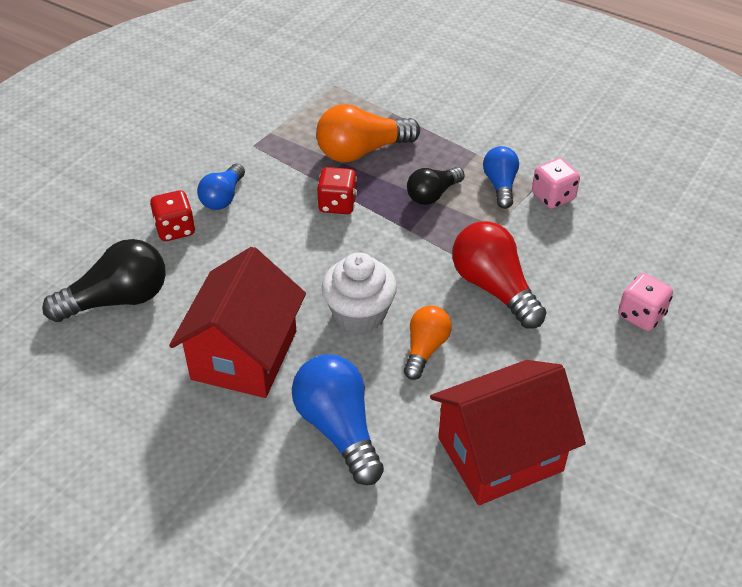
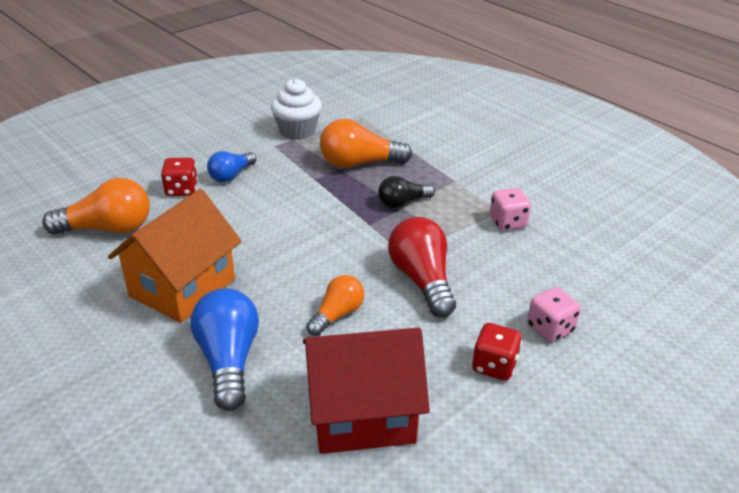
camera: 15 degrees right, 10 degrees down
black light bulb [42,239,166,322] -> orange light bulb [42,178,150,235]
red house [169,247,306,398] -> orange house [108,189,242,323]
red dice [317,167,357,214] -> red dice moved to [472,323,522,381]
white cupcake [322,252,397,334] -> white cupcake moved to [271,79,322,140]
blue light bulb [483,146,519,209] -> none

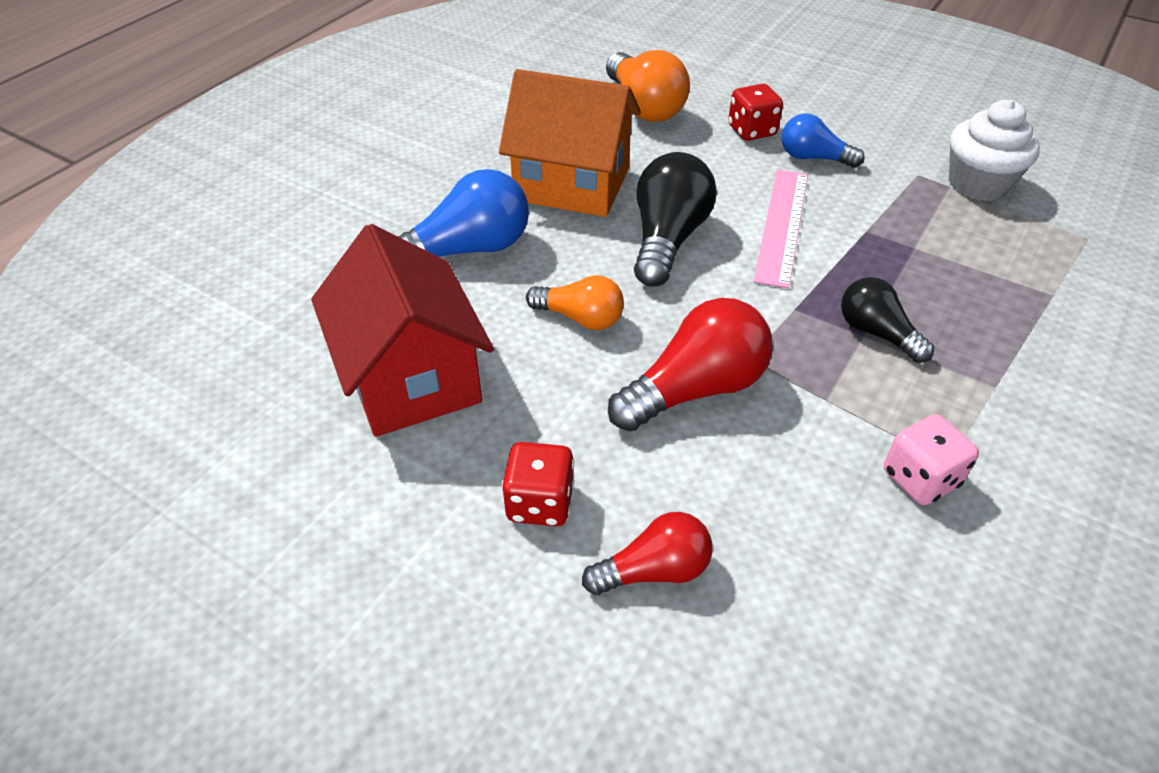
camera: 75 degrees right, 10 degrees up
orange light bulb [320,119,412,168] -> none
pink dice [527,287,581,342] -> red light bulb [582,512,712,595]
none -> black light bulb [634,152,717,287]
none -> pink ruler [753,170,808,288]

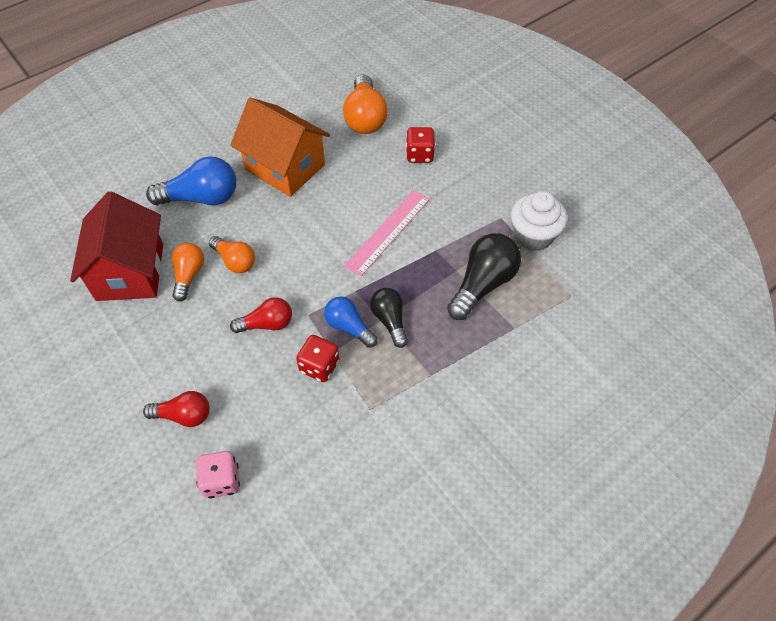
camera: 20 degrees right, 10 degrees up
red dice [502,442,574,526] -> red dice moved to [296,335,339,382]
red light bulb [608,298,773,431] -> red light bulb [230,297,292,333], size x0.62
black light bulb [634,152,717,287] -> black light bulb moved to [447,233,521,320]
blue light bulb [782,113,865,168] -> blue light bulb moved to [324,296,378,348]
pink dice [884,414,979,505] -> pink dice moved to [196,451,240,499]
none -> orange light bulb [172,243,204,302]

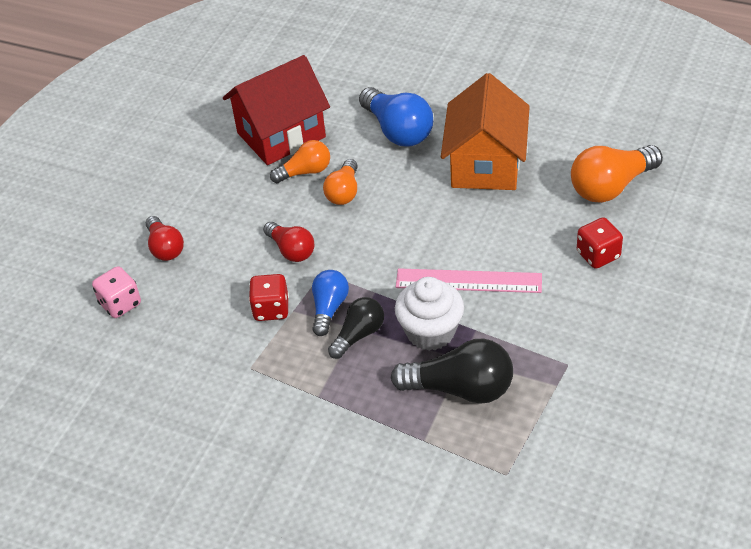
camera: 65 degrees right, 10 degrees down
white cupcake [511,191,567,251] -> white cupcake moved to [395,277,464,351]

